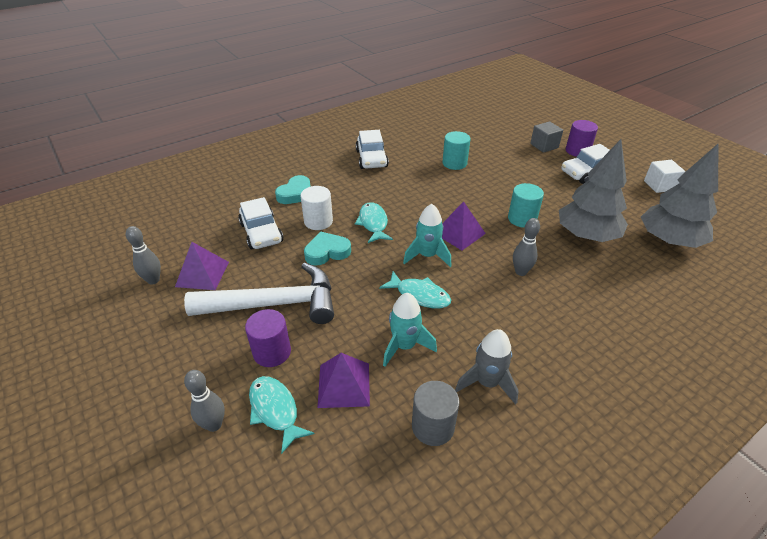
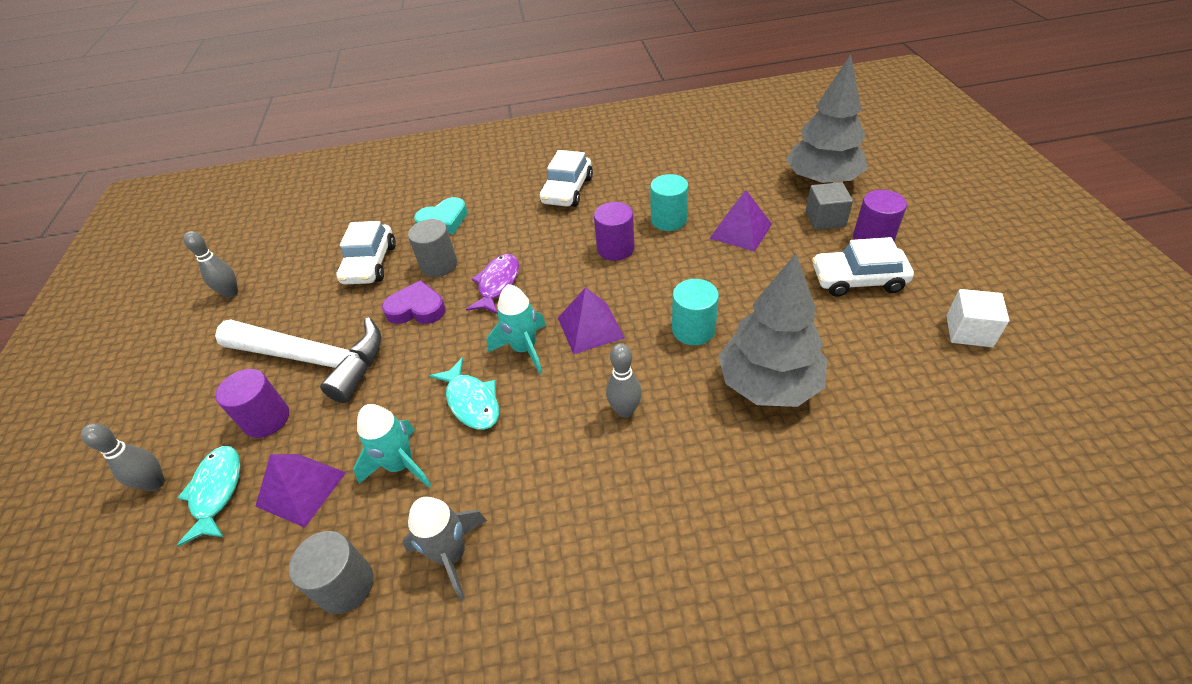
camera: 30 degrees right, 5 degrees up
purple pyramid [175,242,229,290] -> purple pyramid moved to [710,190,772,252]
white cylinder [301,186,333,230] -> grey cylinder [408,219,457,277]
turquoise heart [304,231,351,266] -> purple heart [382,280,446,324]
turquoise fish [355,202,393,243] -> purple fish [466,254,519,314]
grey tree [641,143,719,248] -> grey tree moved to [786,54,868,184]
none -> purple cylinder [594,202,635,261]

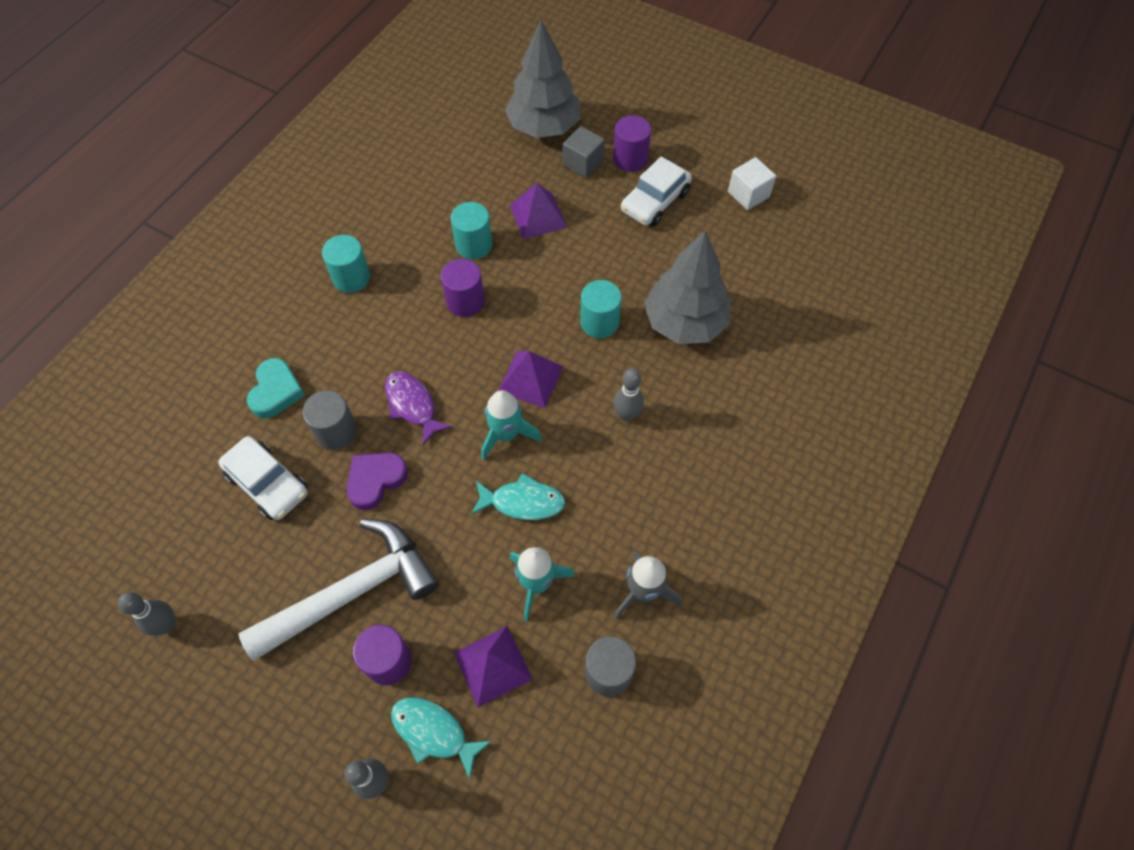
camera: 55 degrees left, 15 degrees up
white car [540,150,593,207] -> turquoise cylinder [322,235,370,293]

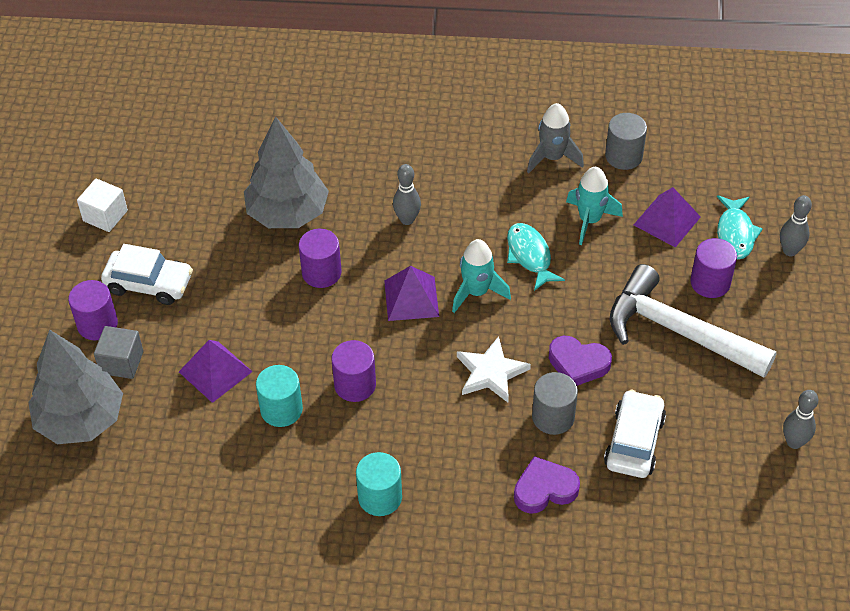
camera: 115 degrees left, 10 degrees down
turquoise heart [247,358,305,418] -> purple heart [514,456,580,514]
purple fish [385,372,453,446] -> white star [457,336,531,402]
turquoise cylinder [580,280,622,338] -> purple cylinder [298,229,342,288]

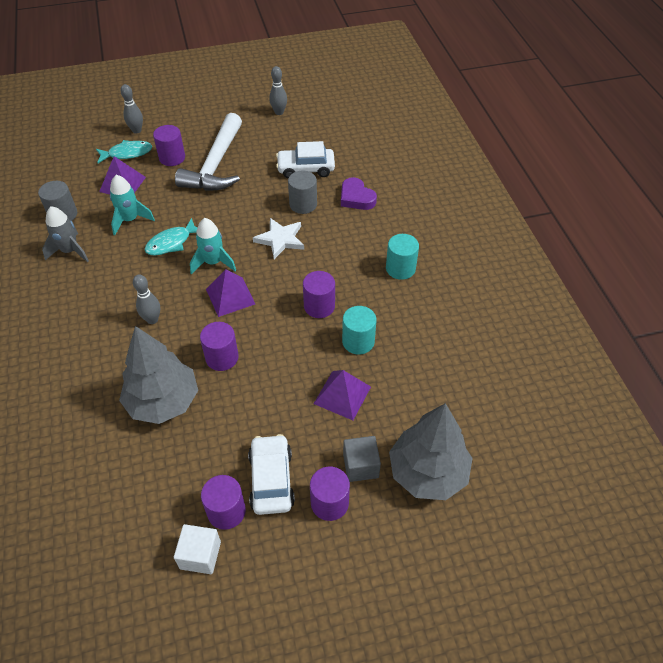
camera: 110 degrees left, 0 degrees up
purple heart [549,336,612,386] -> none
none -> purple cylinder [201,475,246,530]

